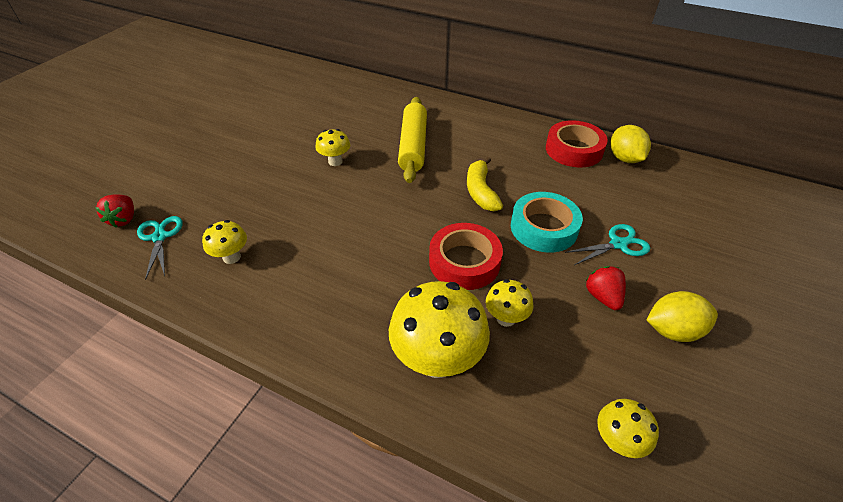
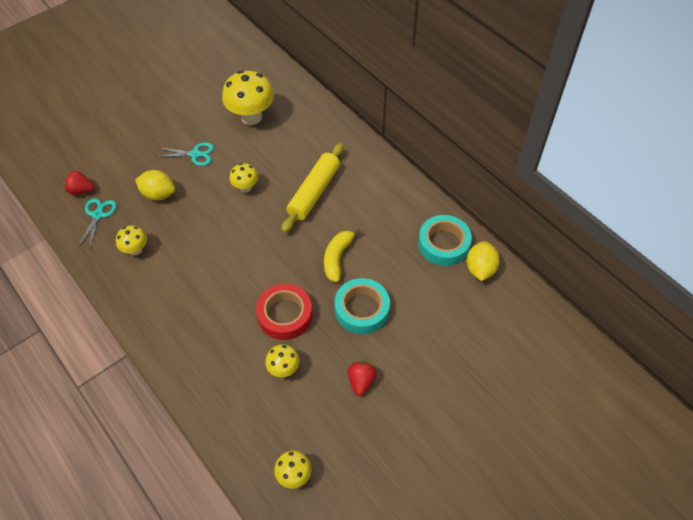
camera: 25 degrees right, 10 degrees up
red strawberry [95,194,134,228] -> red strawberry turned 75 degrees clockwise [64,171,94,195]
yellow mushroom [389,281,490,378] -> yellow mushroom moved to [222,70,274,125]
red tape [546,120,608,167] -> turquoise tape [418,215,472,266]
turquoise scissors [565,224,650,265] -> turquoise scissors moved to [156,142,214,166]
yellow lemon [647,291,718,342] -> yellow lemon moved to [135,170,175,200]

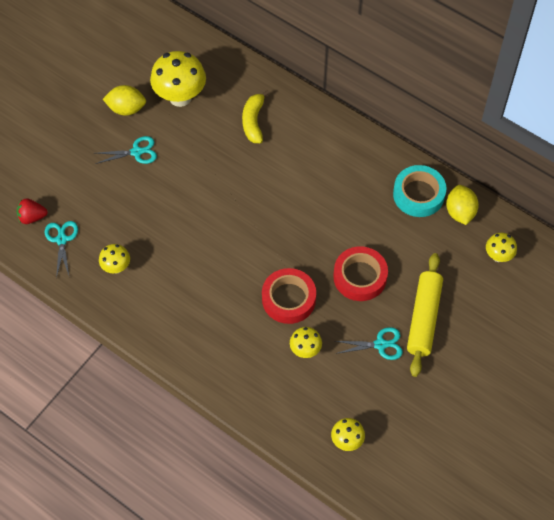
camera: 15 degrees left, 5 degrees up
yellow lemon [135,170,175,200] -> yellow lemon moved to [103,85,146,116]
yellow mushroom [230,163,258,192] -> yellow mushroom moved to [486,233,517,262]
yellow rolling pin [281,143,344,233] -> yellow rolling pin moved to [407,253,443,377]
yellow banana [324,229,361,282] -> yellow banana moved to [242,90,270,143]
turquoise tape [335,278,390,334] -> red tape [333,246,388,301]
red strawberry [348,361,377,396] -> turquoise scissors [335,327,403,360]

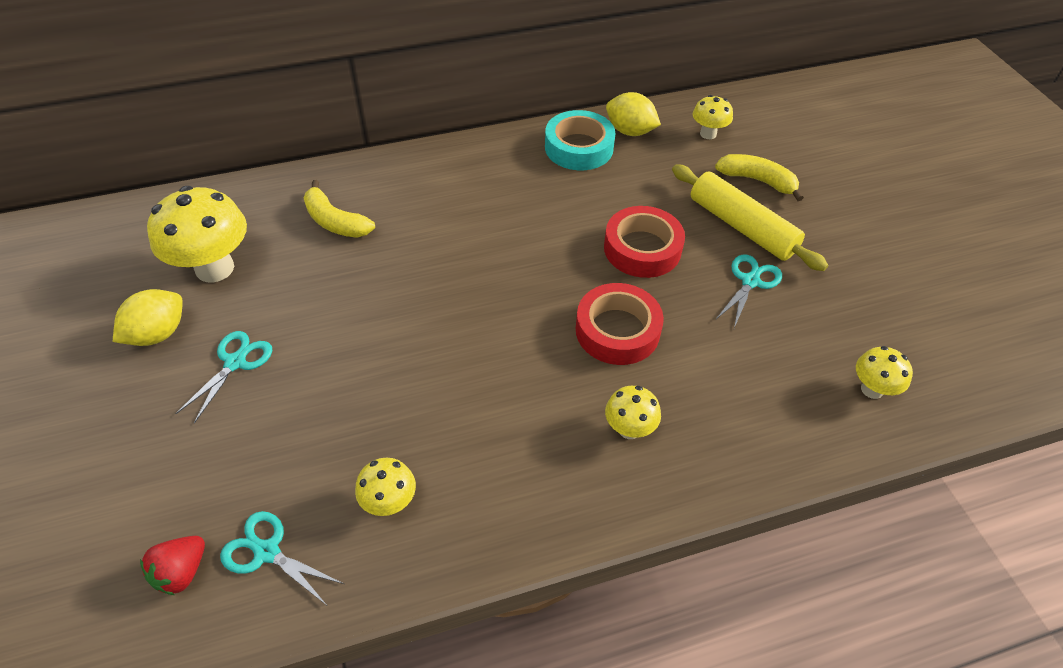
camera: 55 degrees left, 10 degrees down
yellow mushroom [290,327,322,358] -> yellow mushroom moved to [605,386,661,439]
none -> yellow banana [715,154,804,201]

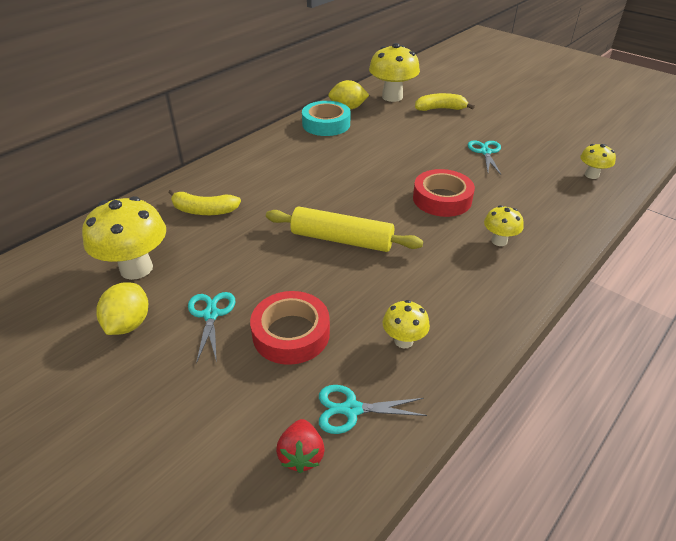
camera: 30 degrees left, 10 degrees down
red tape [604,206,685,278] -> red tape moved to [250,291,330,365]
yellow rolling pin [672,164,828,271] -> yellow rolling pin moved to [266,206,423,252]
yellow mushroom [693,95,733,139] -> yellow mushroom [369,43,420,102], size x1.90

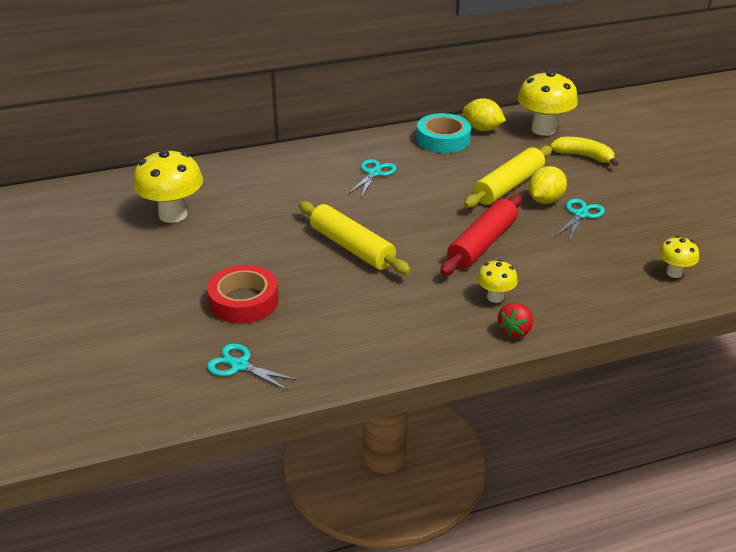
camera: 30 degrees right, 5 degrees down
yellow lemon [96,282,148,335] -> yellow lemon moved to [528,166,567,204]
yellow banana [168,189,241,215] -> none
turquoise scissors [188,292,235,364] -> turquoise scissors moved to [348,159,397,198]
red strawberry [276,419,325,473] -> red strawberry moved to [498,303,533,338]
yellow mushroom [383,300,430,348] -> none
red tape [413,169,475,217] -> red rolling pin [440,195,522,275]
none -> yellow rolling pin [464,145,552,208]

